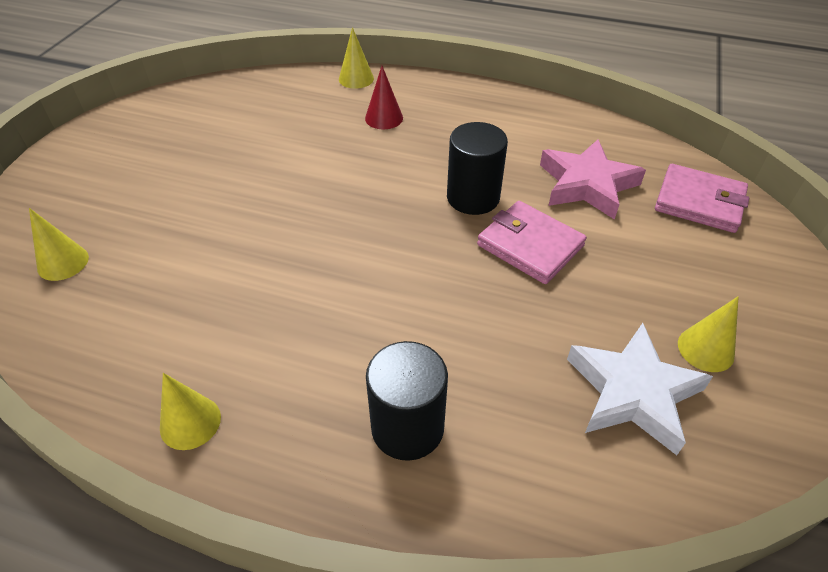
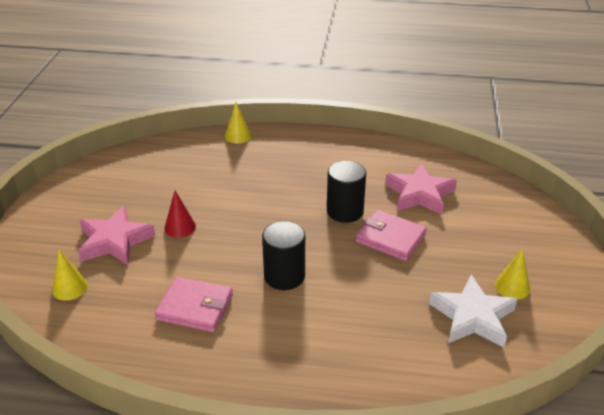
camera: 10 degrees left, 10 degrees down
yellow cone [160,373,221,450] -> none
red cone [365,66,403,129] -> red cone moved to [164,191,196,238]
black cylinder [366,341,448,461] -> black cylinder moved to [262,221,305,290]
pink wallet [655,164,749,233] -> pink wallet moved to [155,277,233,332]
none -> pink star [78,206,155,265]

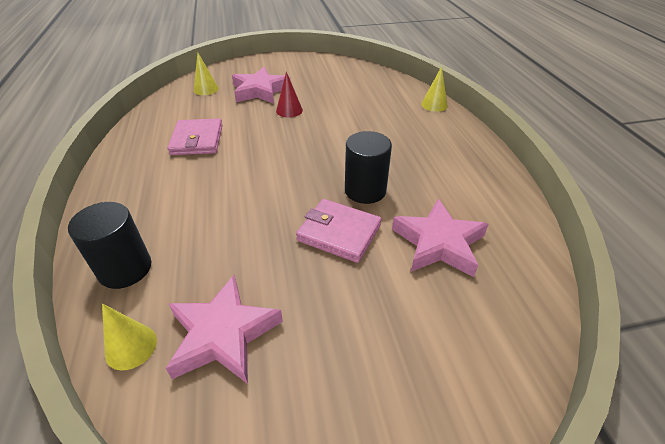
camera: 70 degrees right, 5 degrees up
black cylinder [262,221,305,290] -> black cylinder moved to [68,202,151,289]
pink wallet [356,210,427,261] -> pink wallet turned 75 degrees counterclockwise [296,199,382,263]
white star [429,275,517,347] -> pink star [165,275,283,384]
yellow cone [495,248,530,299] -> yellow cone moved to [102,304,157,370]

